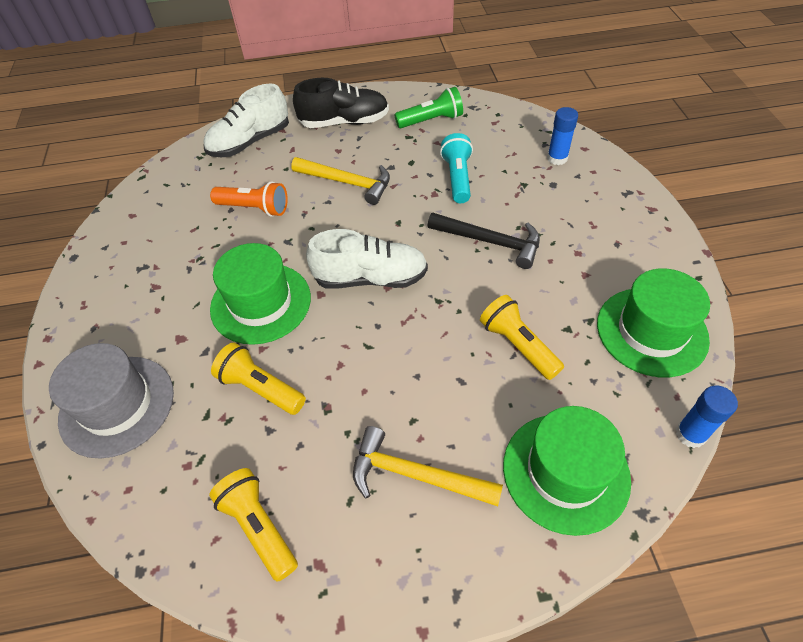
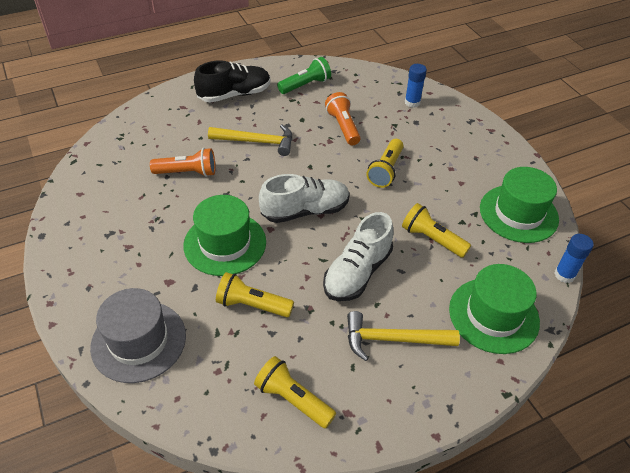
camera: 20 degrees left, 5 degrees down
white shoe [203,83,289,157] -> white shoe moved to [323,212,394,301]
black hammer [427,213,540,269] -> yellow flashlight [366,139,404,188]
turquoise flashlight [440,133,473,203] -> orange flashlight [325,92,361,145]

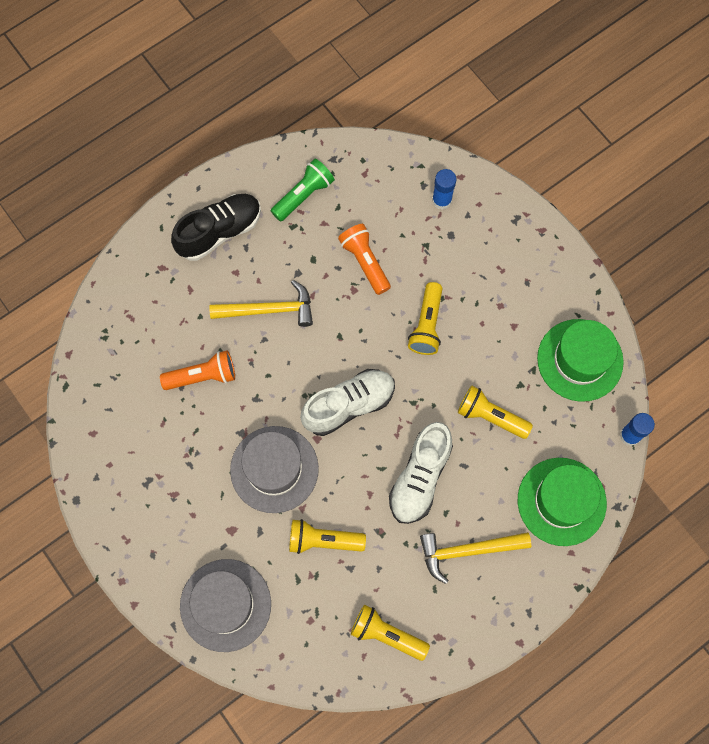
camera: 10 degrees left, 25 degrees up
green hat [184,195,266,276] -> grey hat [230,426,319,513]

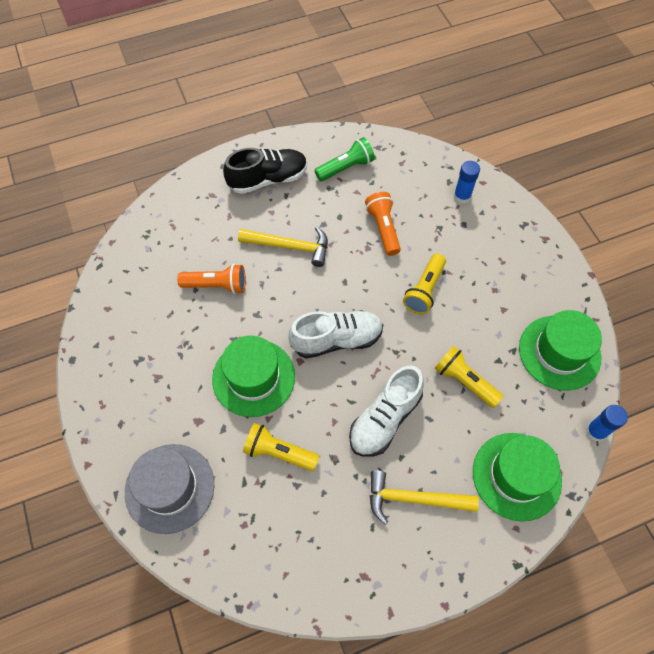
camera: 15 degrees right, 10 degrees down
grey hat [230,426,319,513] -> green hat [212,336,295,417]
yellow flashlight [351,605,430,661] -> none

